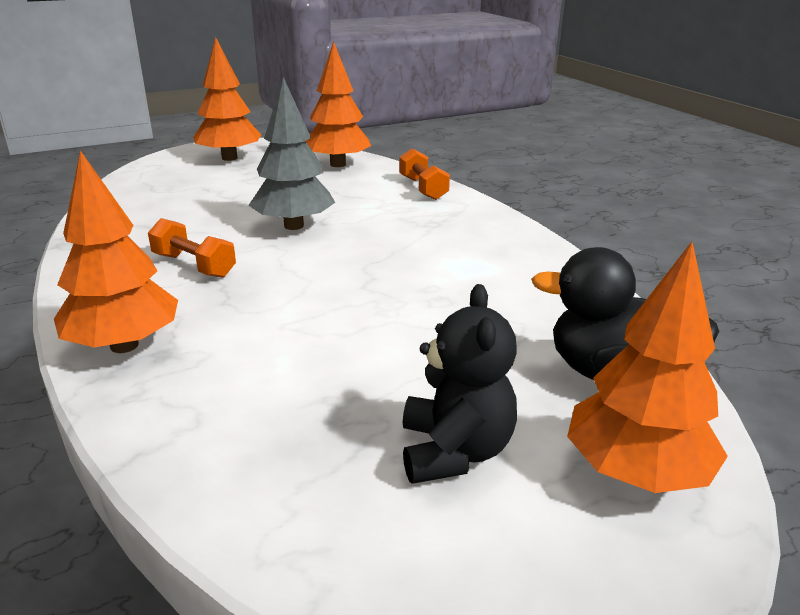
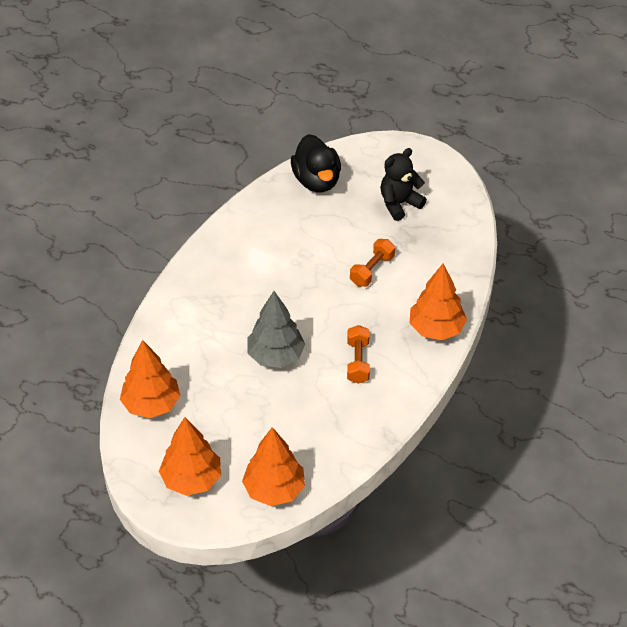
camera: 125 degrees left, 20 degrees up
orange dumbbell [399,148,450,200] -> orange dumbbell moved to [350,239,395,287]
orange tree [567,242,728,493] -> orange tree moved to [242,427,305,506]

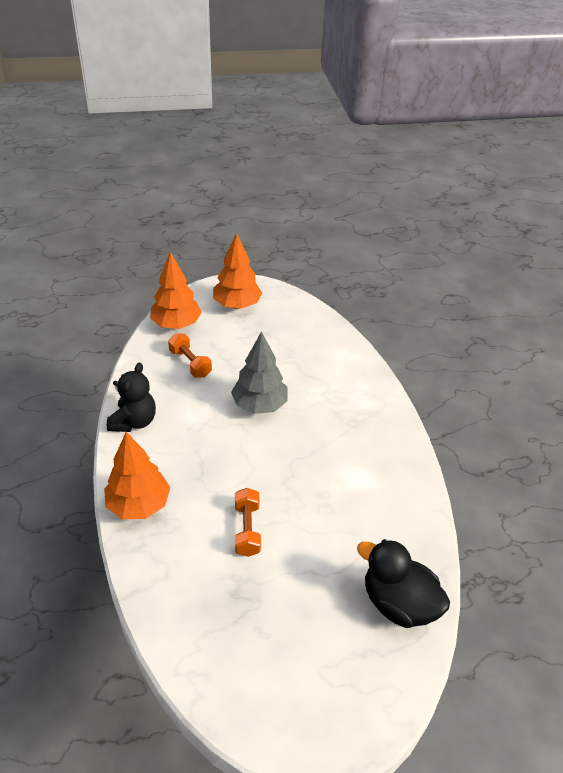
camera: 140 degrees right, 5 degrees down
orange tree [120,340,180,418] -> none
orange dumbbell [347,325,370,384] -> orange dumbbell moved to [168,333,212,378]
black teddy bear [380,148,427,221] -> black teddy bear moved to [107,363,156,432]

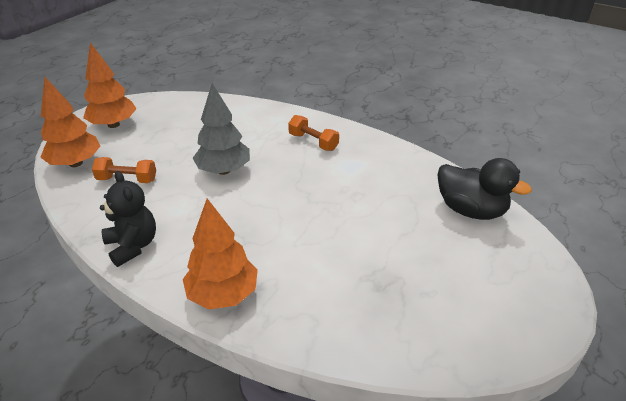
camera: 45 degrees left, 5 degrees down
orange dumbbell [235,488,261,557] -> orange dumbbell moved to [288,115,339,151]
black duck [357,539,450,628] -> black duck turned 135 degrees counterclockwise [437,158,532,220]

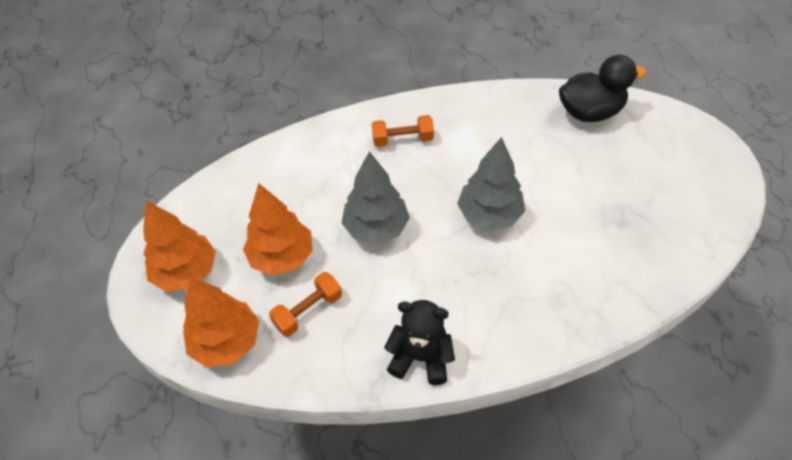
camera: 45 degrees left, 15 degrees up
orange tree [183,198,258,310] -> orange tree moved to [243,183,312,276]
none -> grey tree [457,137,525,230]

